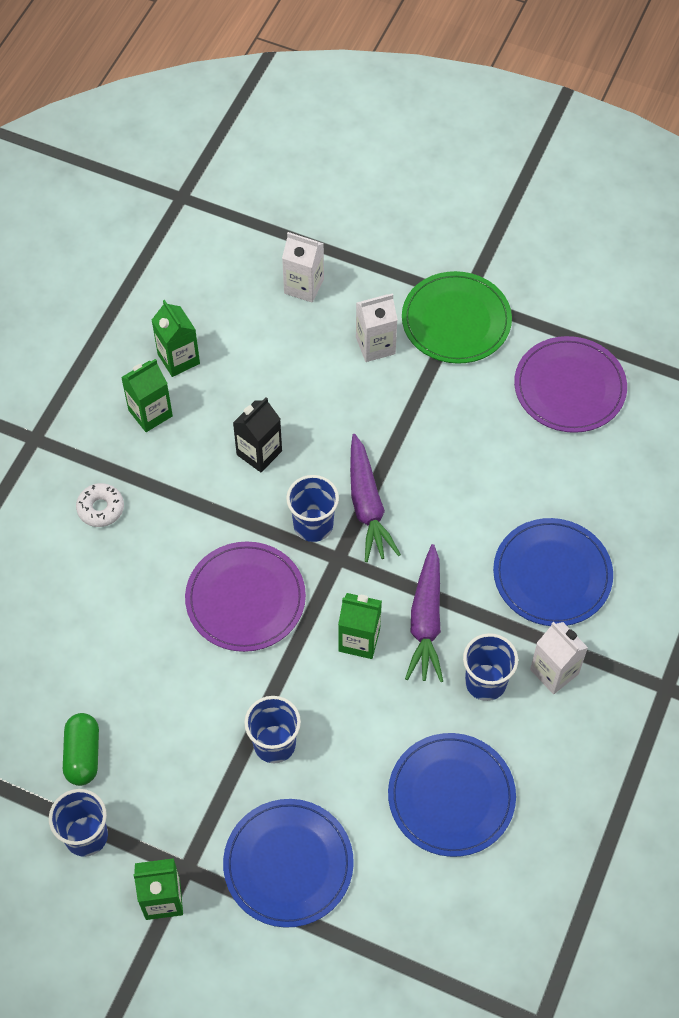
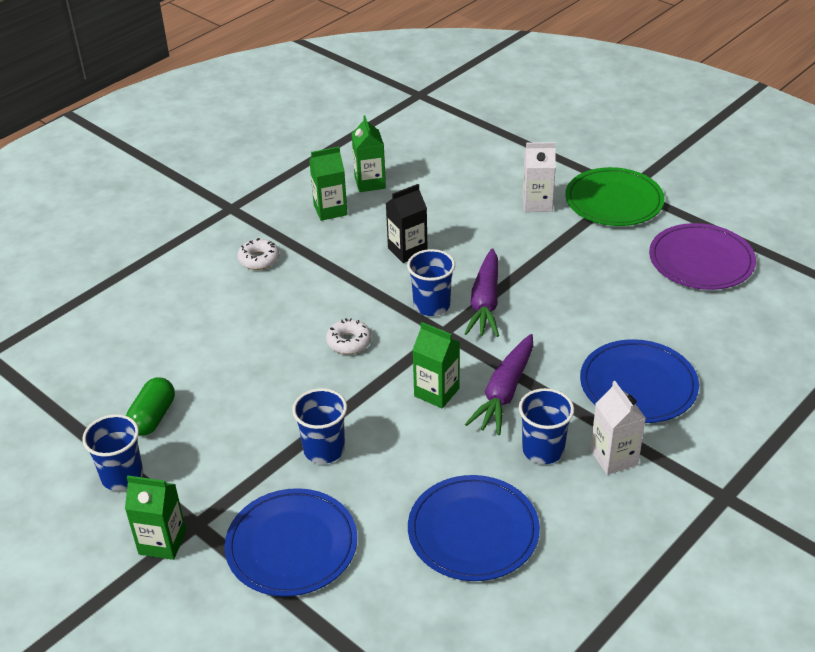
camera: 20 degrees right, 20 degrees down
purple plate [185,542,306,652] -> white donut [326,318,371,354]
white carton [282,232,324,303] -> none

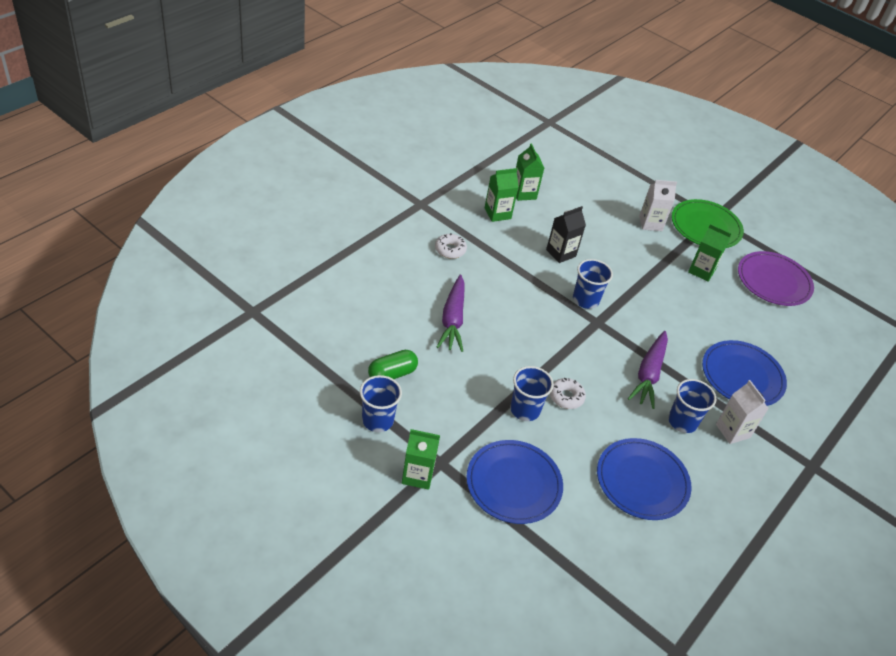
camera: 10 degrees left, 5 degrees up
green capsule [126,377,175,436] -> green capsule turned 45 degrees clockwise [368,350,418,379]
white donut [326,318,371,354] -> white donut moved to [550,378,586,409]
green carton [413,322,460,408] -> green carton moved to [688,224,732,281]
purple carrot [464,248,499,337] -> purple carrot moved to [437,275,465,352]

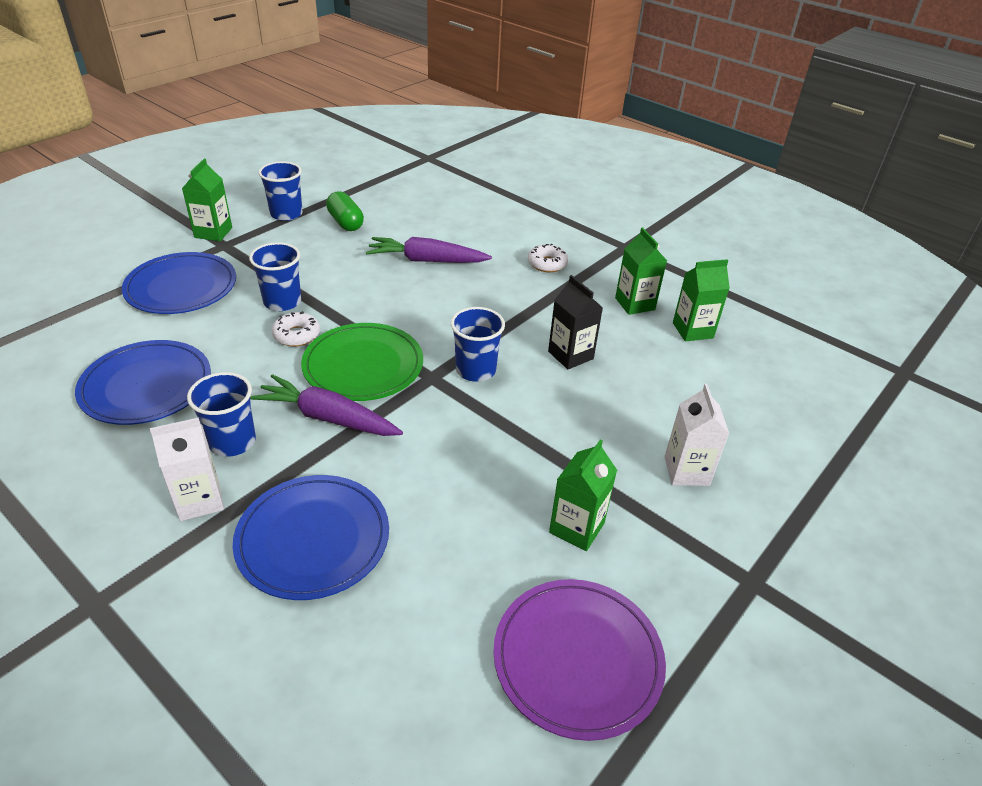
camera: 95 degrees right, 5 degrees down
green plate [671,199,744,248] -> green plate moved to [301,323,423,401]

